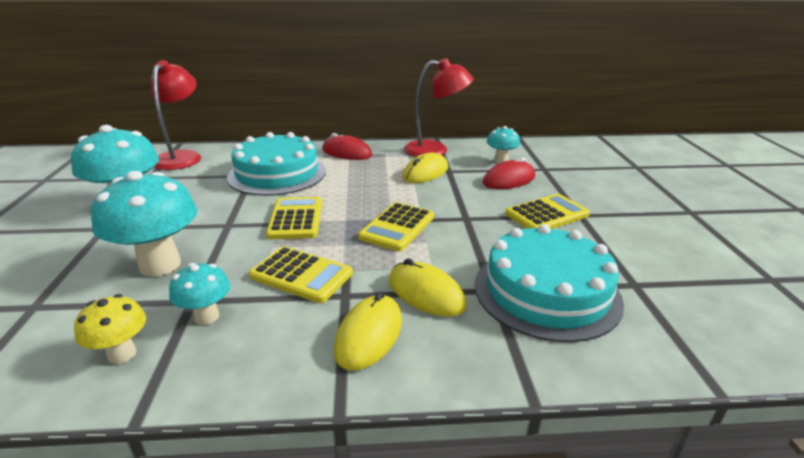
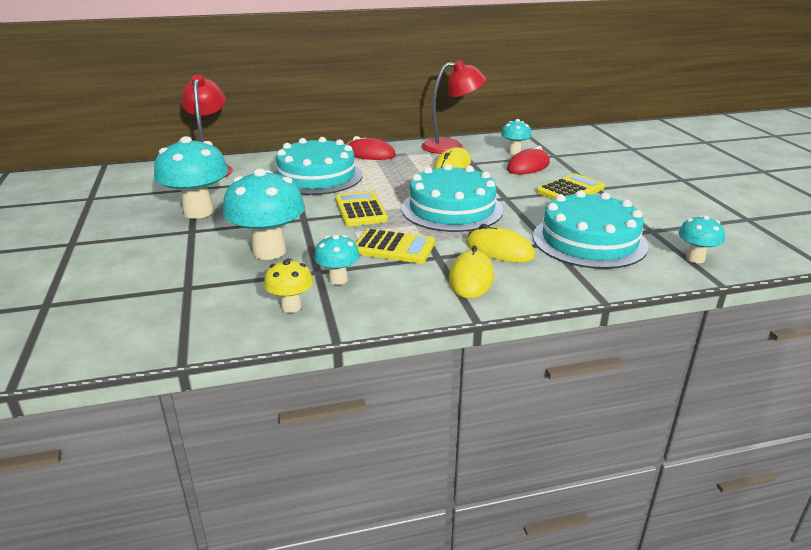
camera: 10 degrees left, 0 degrees up
yellow calculator [358,202,434,251] -> turquoise cake [401,164,503,232]
none -> turquoise mushroom [678,215,725,263]

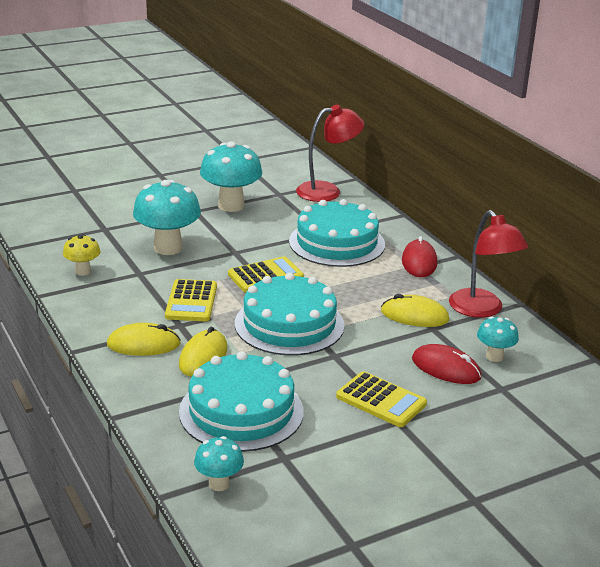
camera: 75 degrees right, 0 degrees up
turquoise mushroom [314,235,360,285] -> none

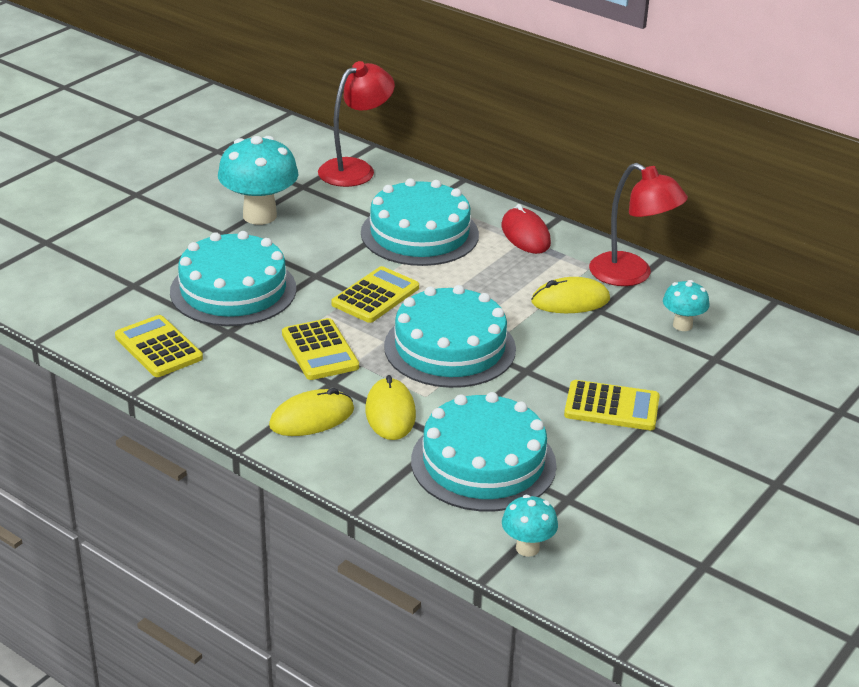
camera: 25 degrees left, 5 degrees up
yellow mushroom [63,234,100,276] -> yellow calculator [115,315,203,377]
turquoise mushroom [133,180,201,255] -> turquoise cake [170,231,296,326]
red mouse [412,344,482,384] -> none

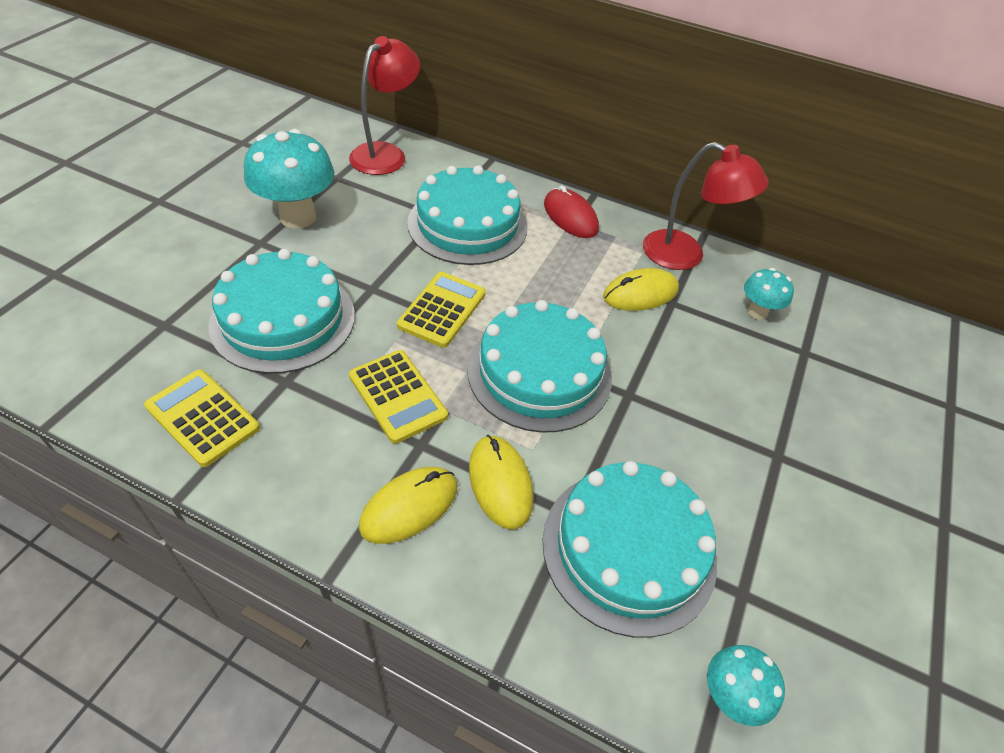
camera: 15 degrees left, 15 degrees up
yellow calculator [564,380,660,430] -> none

